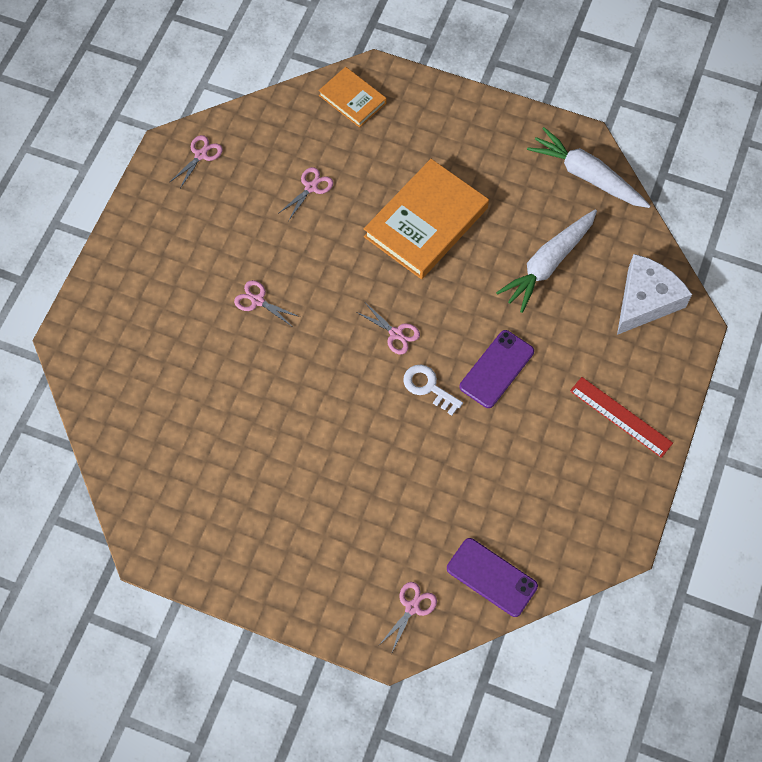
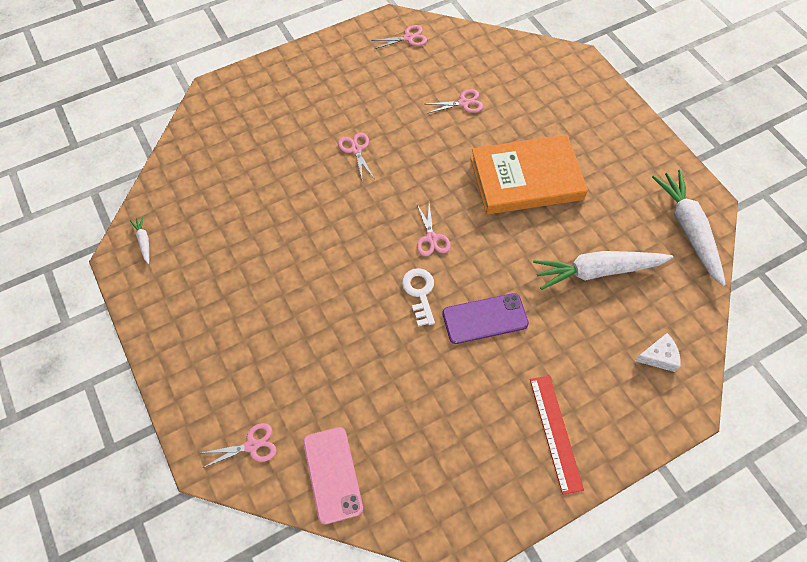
camera: 40 degrees right, 5 degrees down
orange book [319,67,386,128] -> none
purple phone [447,538,538,617] -> pink phone [303,427,363,524]
white cheese [617,254,692,335] -> white cheese [635,333,681,372], size x0.50
none -> white carrot [130,216,149,264]

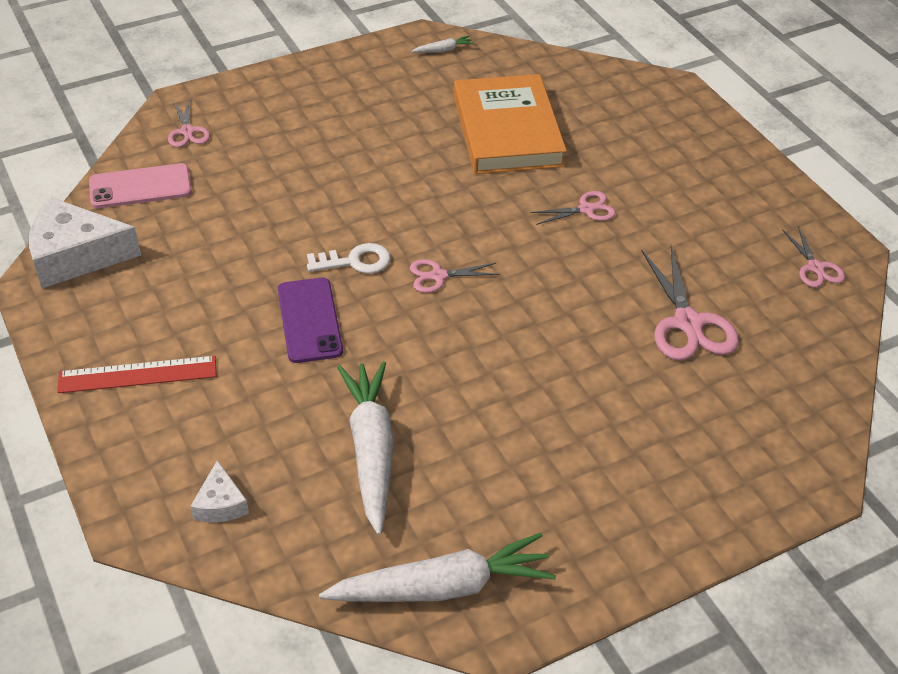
camera: 90 degrees right, 15 degrees down
pink scissors [428,89,483,113] -> pink scissors [641,246,739,360], size x1.74
orange book [471,135,588,214] -> orange book moved to [454,74,567,174]
none -> white cheese [29,197,141,288]

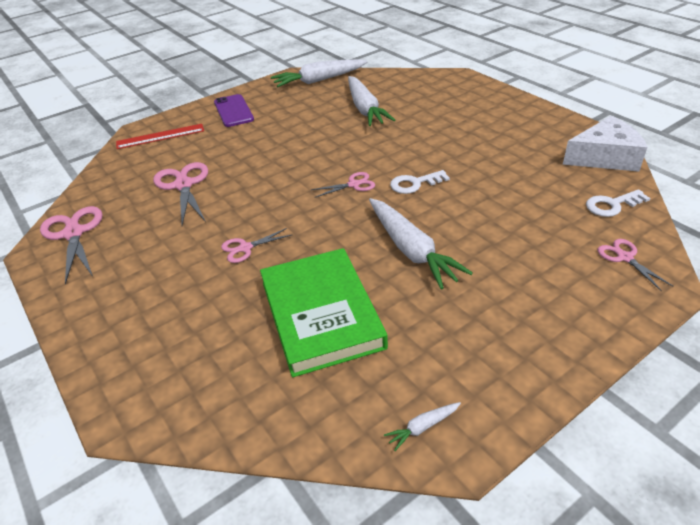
camera: 175 degrees right, 5 degrees down
red ruler [57,356,216,393] -> red ruler moved to [116,124,204,149]
pink phone [89,163,192,208] -> white key [586,189,650,217]
white cheese [190,460,249,522] -> none
purple phone [278,278,343,363] -> purple phone moved to [214,94,254,127]
orange book [454,74,567,174] -> green book [260,248,388,377]
pink scissors [782,226,845,287] -> pink scissors [40,206,103,284], size x1.74
none -> white carrot [369,198,473,289]

